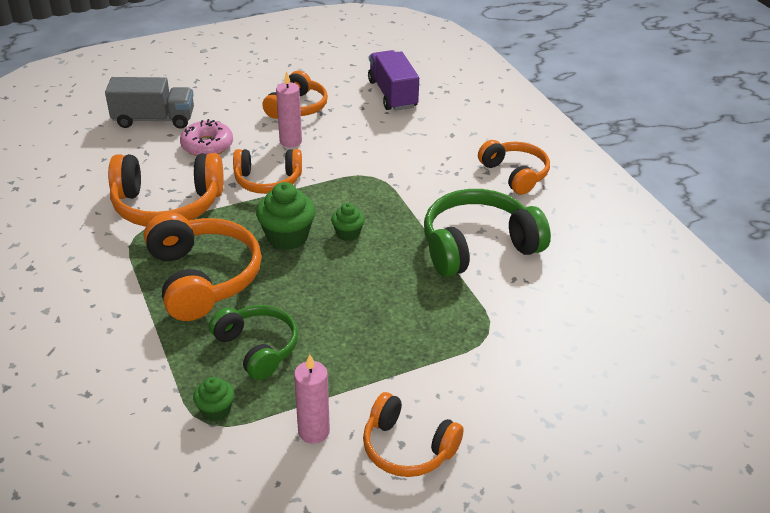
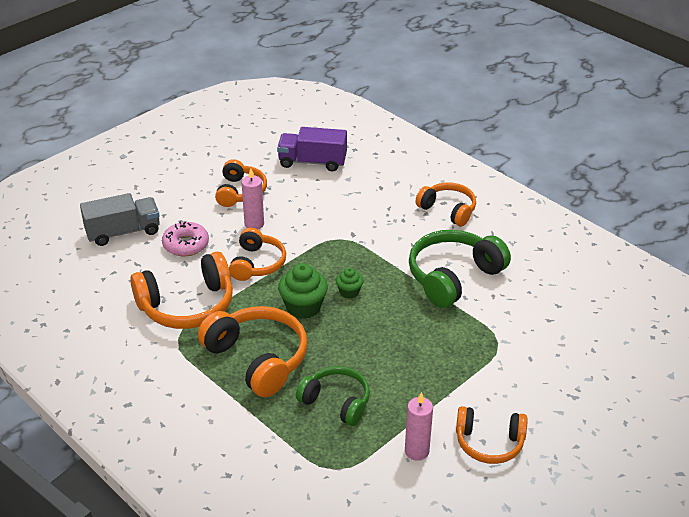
camera: 20 degrees left, 0 degrees up
green cupcake [193,377,235,421] -> none
orange headphones [233,149,302,194] -> orange headphones turned 60 degrees counterclockwise [229,228,286,281]
purple truck [368,50,419,111] -> purple truck turned 45 degrees counterclockwise [277,127,347,171]

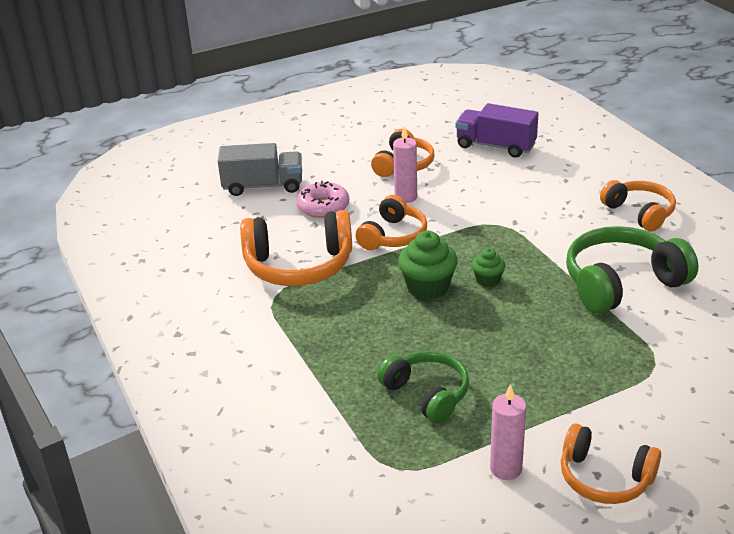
camera: 20 degrees right, 5 degrees down
orange headphones [198,306,307,397] -> none

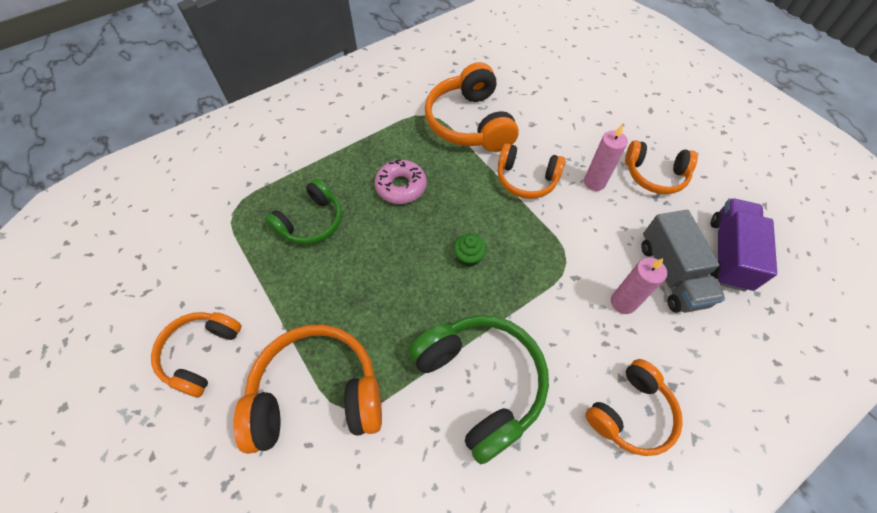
camera: 80 degrees right, 25 degrees up
grey truck [218,143,302,196] -> grey truck moved to [641,210,725,313]
pink donut [296,181,349,218] -> pink donut moved to [374,159,427,204]
green cupcake [398,231,458,300] -> none
pink candle [490,384,526,480] -> pink candle moved to [611,258,667,314]
none -> orange headphones [233,325,382,454]

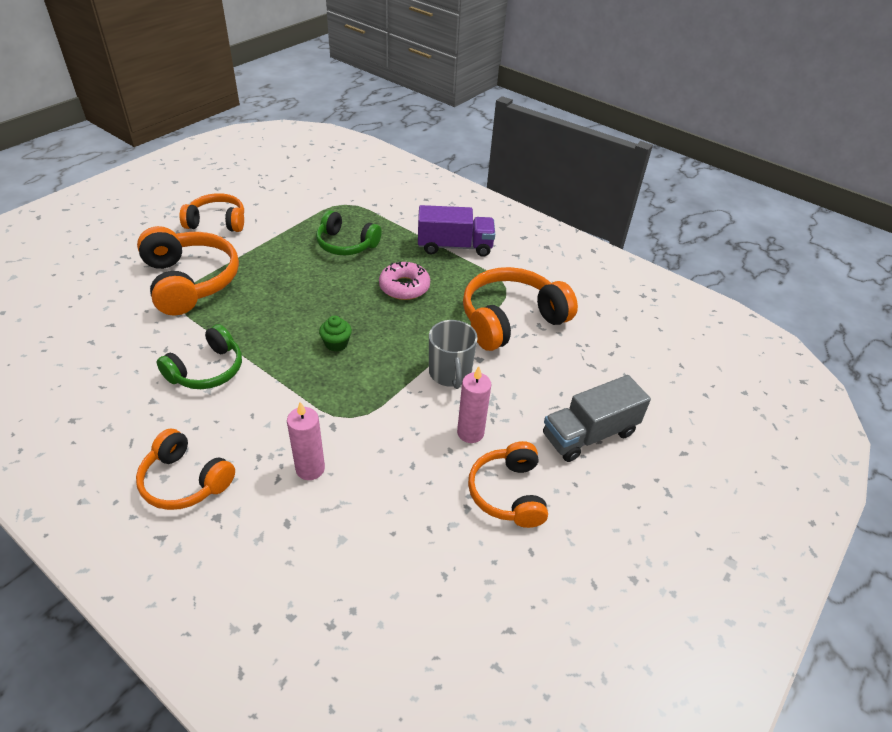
camera: 70 degrees right, 15 degrees down
green headphones [409,315,549,464] -> green headphones [157,324,242,389], size x0.64
orange headphones [498,143,565,199] -> grey mug [429,320,478,389]
grey truck [641,210,725,313] -> grey truck moved to [543,375,651,462]
purple truck [710,198,777,292] -> purple truck moved to [418,205,495,257]

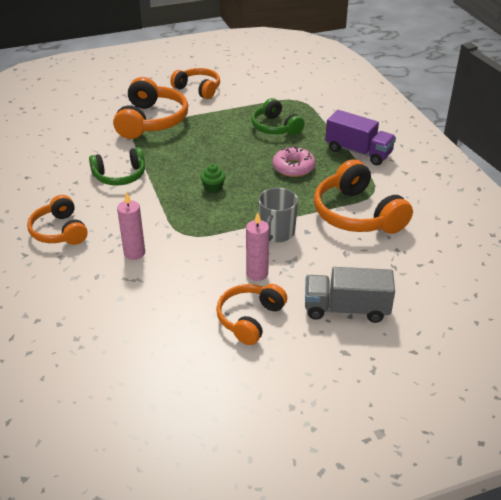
camera: 35 degrees right, 5 degrees down
orange headphones [463,267,578,351] -> orange headphones turned 120 degrees counterclockwise [314,159,413,234]

